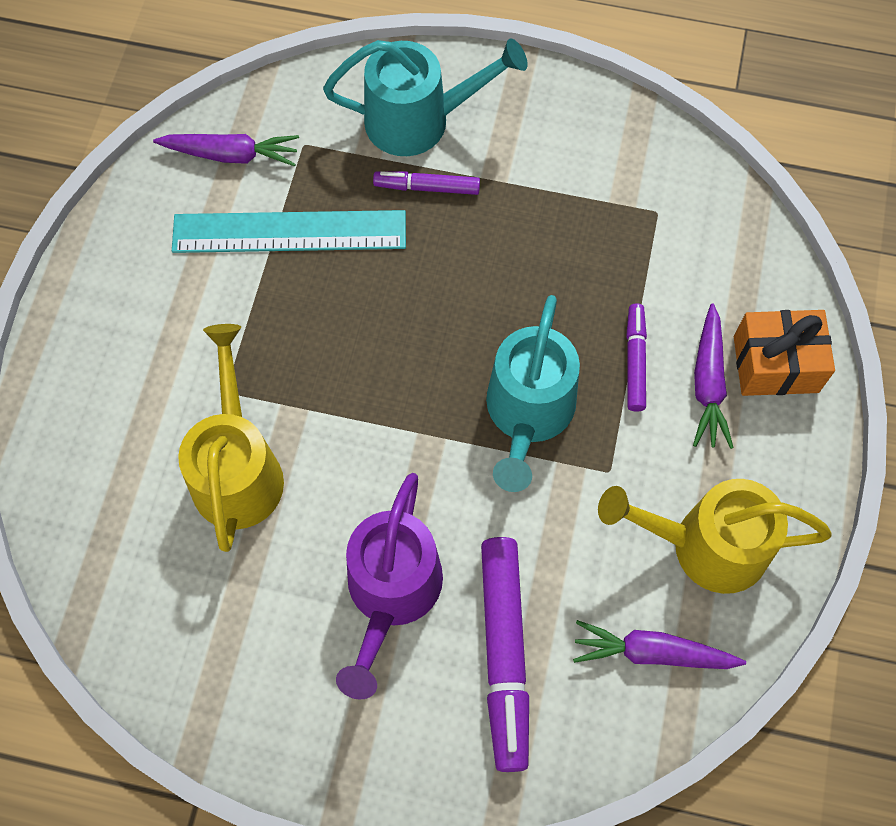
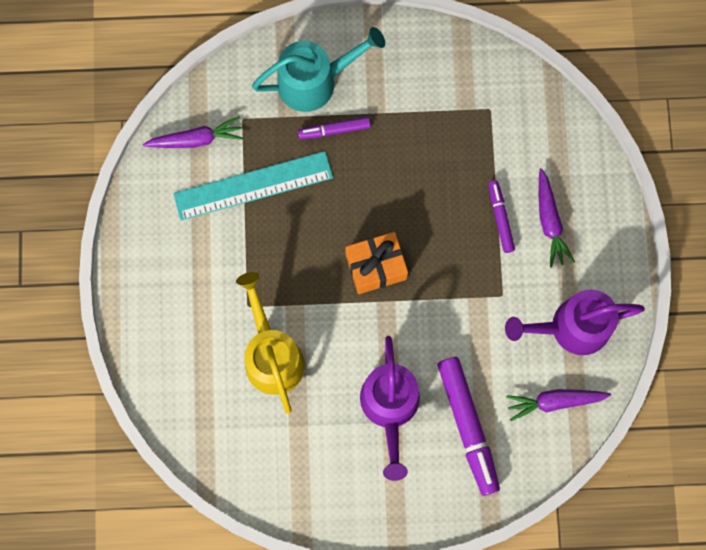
camera: 15 degrees left, 10 degrees up
turquoise watering can [486,295,580,492] -> none
yellow watering can [598,479,832,594] -> purple watering can [505,289,645,355]
orange gift [734,310,835,396] -> orange gift moved to [345,232,408,294]

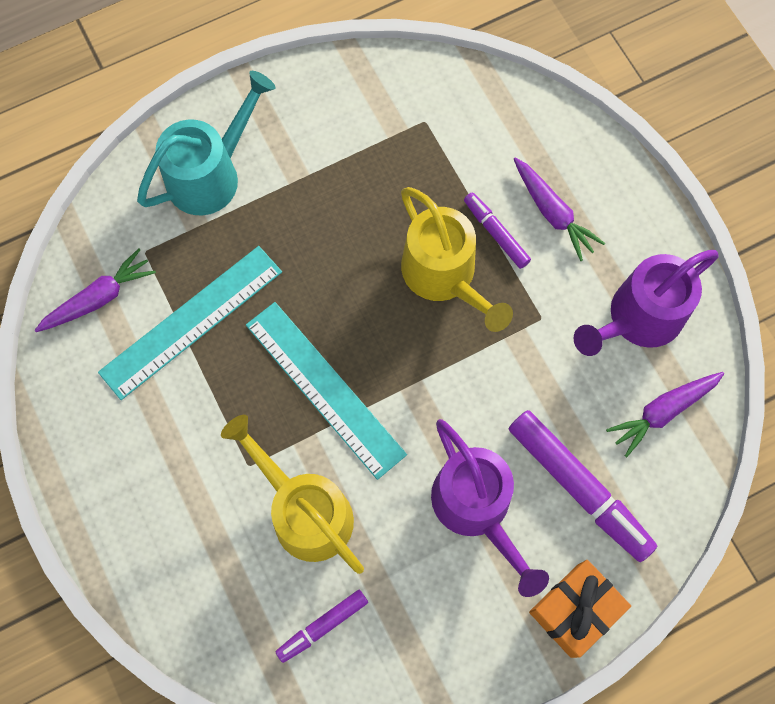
camera: 25 degrees left, 5 degrees down
purple marker [298,117,371,139] -> purple marker moved to [276,590,368,663]
orange gift [345,232,408,294] -> orange gift moved to [529,560,631,658]
none -> turquoise ruler [246,302,407,480]
none -> yellow watering can [401,187,513,332]

